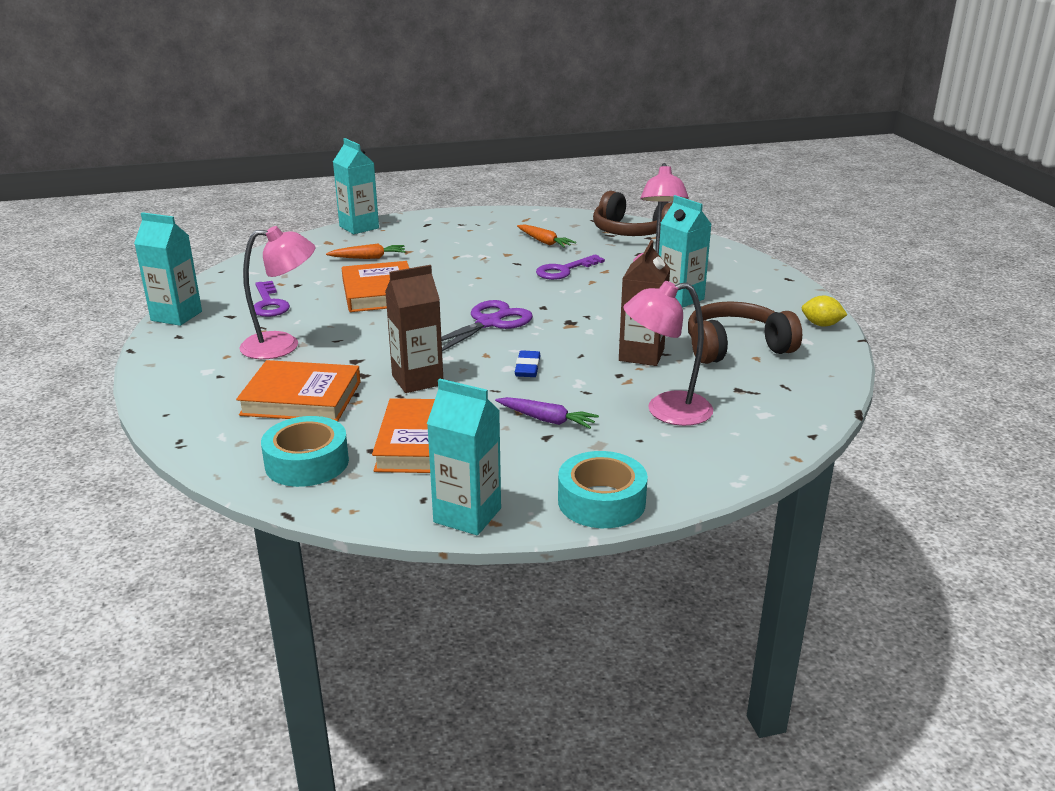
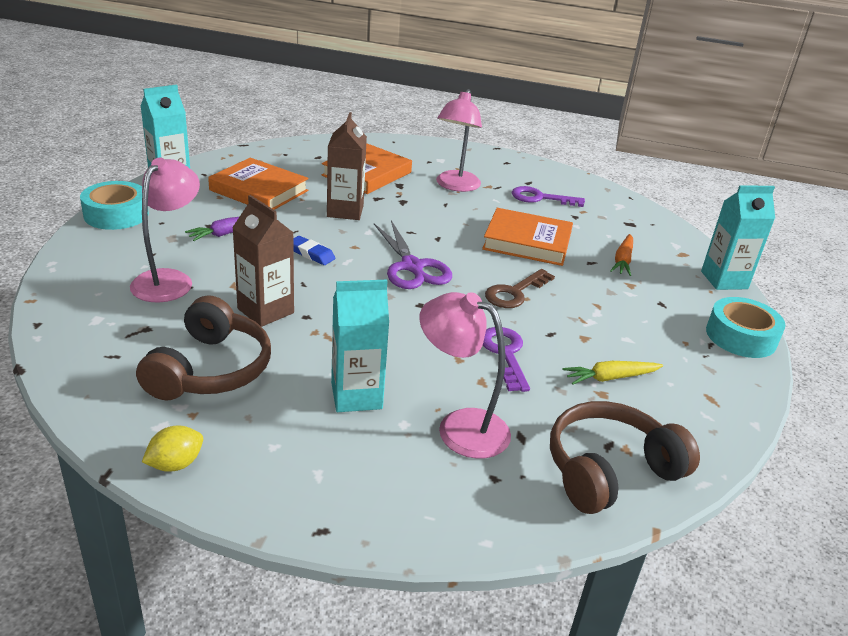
camera: 115 degrees right, 5 degrees up
turquoise carton [134,212,202,326] -> none
turquoise tape [261,416,349,487] -> turquoise tape moved to [706,297,785,358]
orange carrot [517,224,576,248] -> yellow carrot [563,361,663,385]
none -> brown key [485,269,555,308]

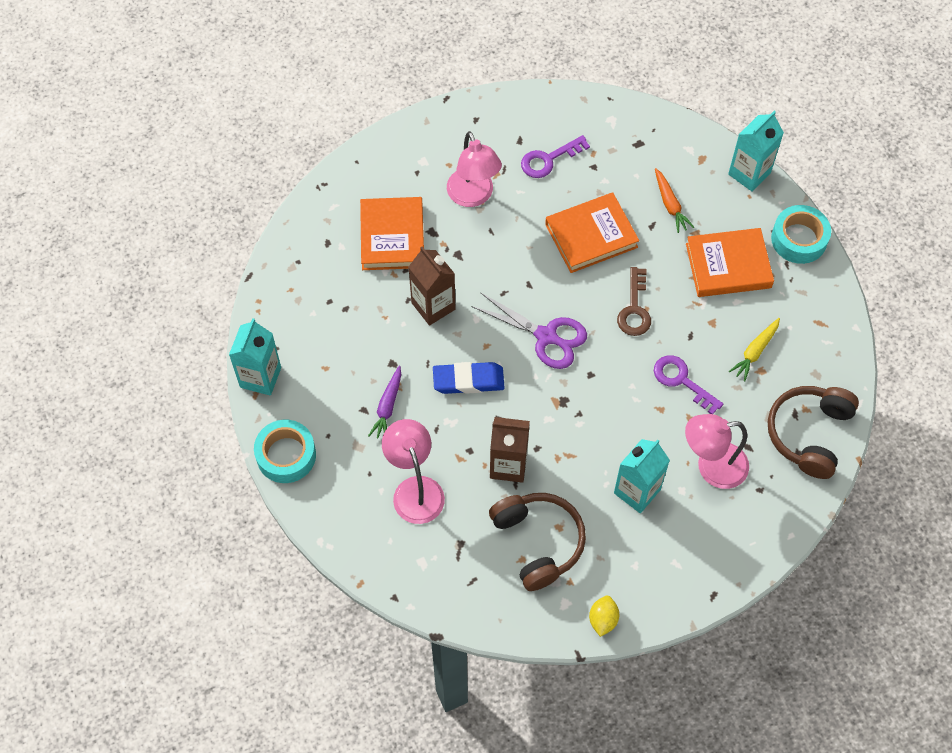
camera: 35 degrees left, 30 degrees up
orange book [208,158,308,210] -> orange book moved to [686,228,774,297]
blue eraser [293,236,336,265] -> blue eraser [433,362,505,394], size x1.58

